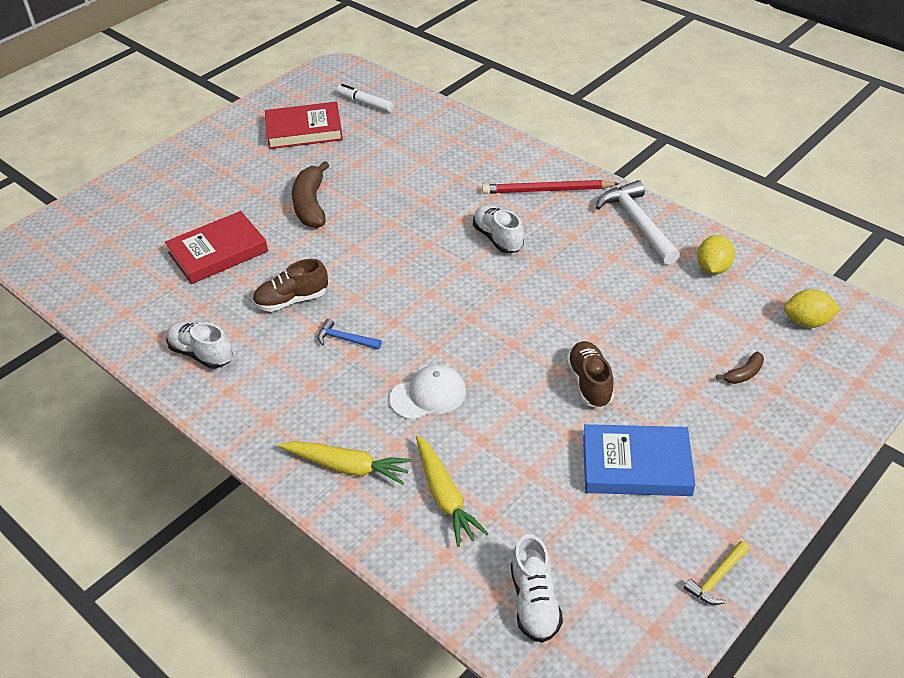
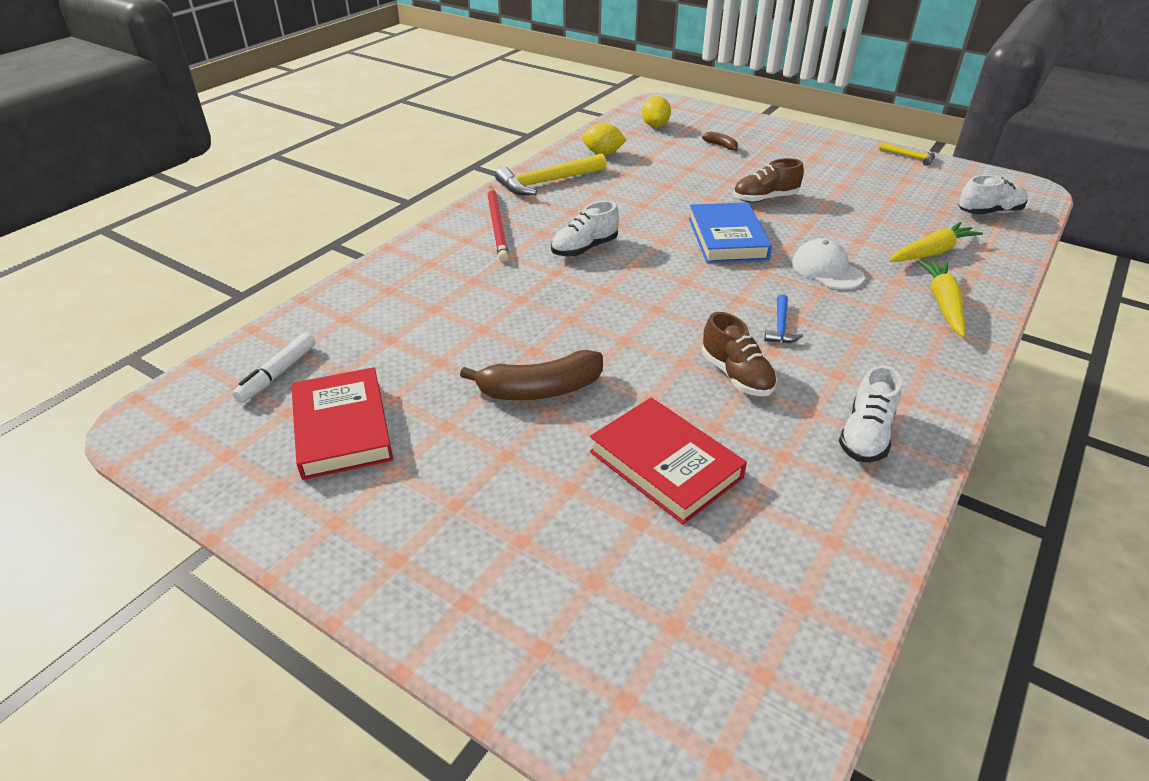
camera: 100 degrees left, 5 degrees down
blue book [583,424,696,496] -> blue book moved to [689,202,772,263]
white hammer [596,180,680,265] -> yellow hammer [495,153,607,195]

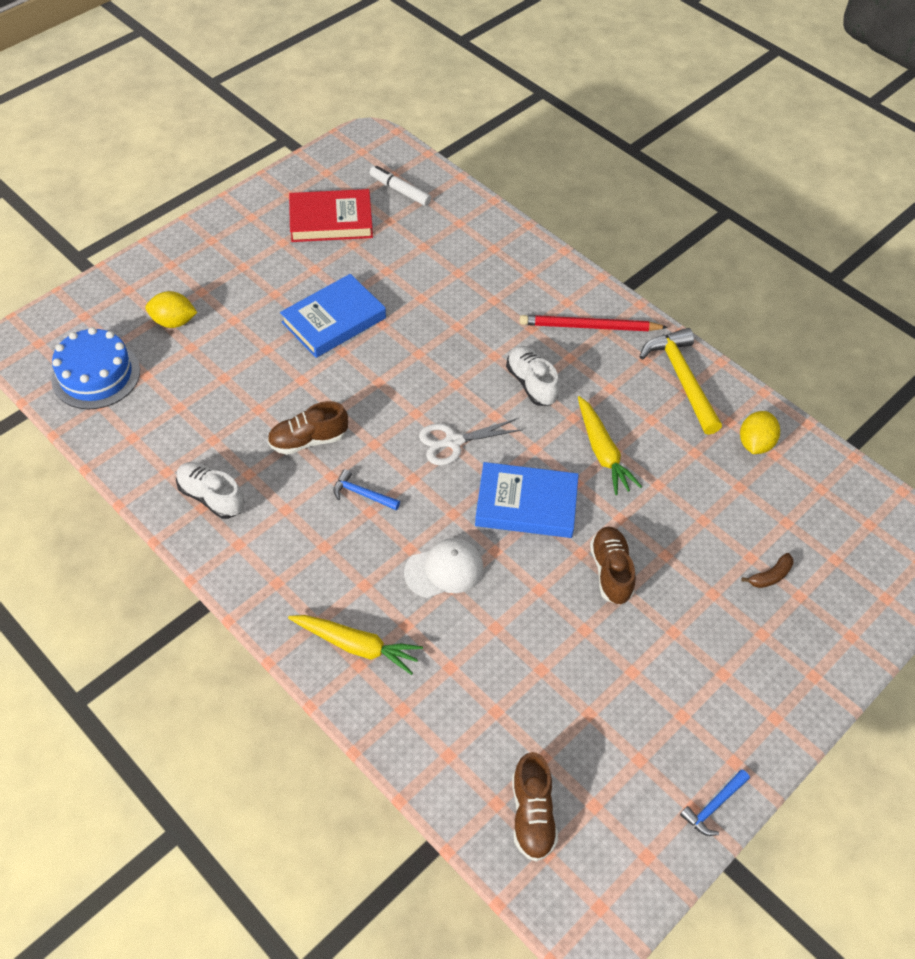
camera: 100 degrees right, 15 degrees up
brown banana [460,350,603,400] -> blue book [280,274,386,358]
red book [590,397,747,525] -> none
yellow lemon [642,96,671,127] -> yellow lemon moved to [145,291,197,328]
yellow hammer [879,142,935,166] -> blue hammer [680,769,750,836]
yellow carrot [889,222,983,262] -> yellow carrot moved to [578,396,642,495]
white shoe [958,175,1028,215] -> brown shoe [512,752,558,862]
none -> blue cake [51,327,140,409]
none -> white scissors [419,418,523,465]

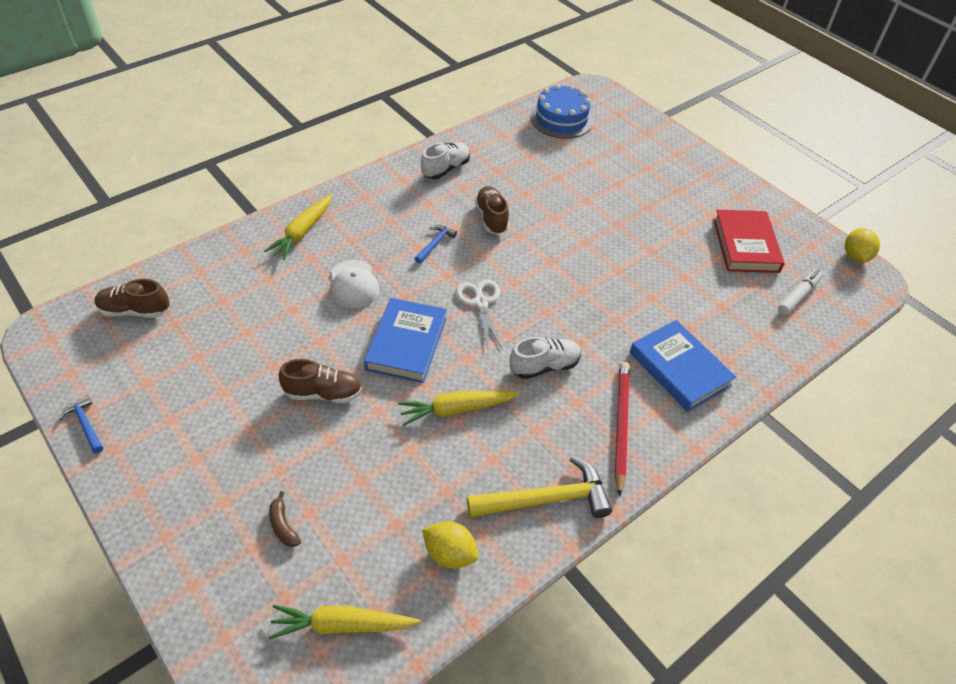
camera: 95 degrees right, 5 degrees down
yellow lemon [145,291,197,328] -> yellow lemon moved to [845,228,880,263]
blue book [280,274,386,358] -> blue book moved to [630,320,736,412]
none -> yellow carrot [268,605,421,639]

